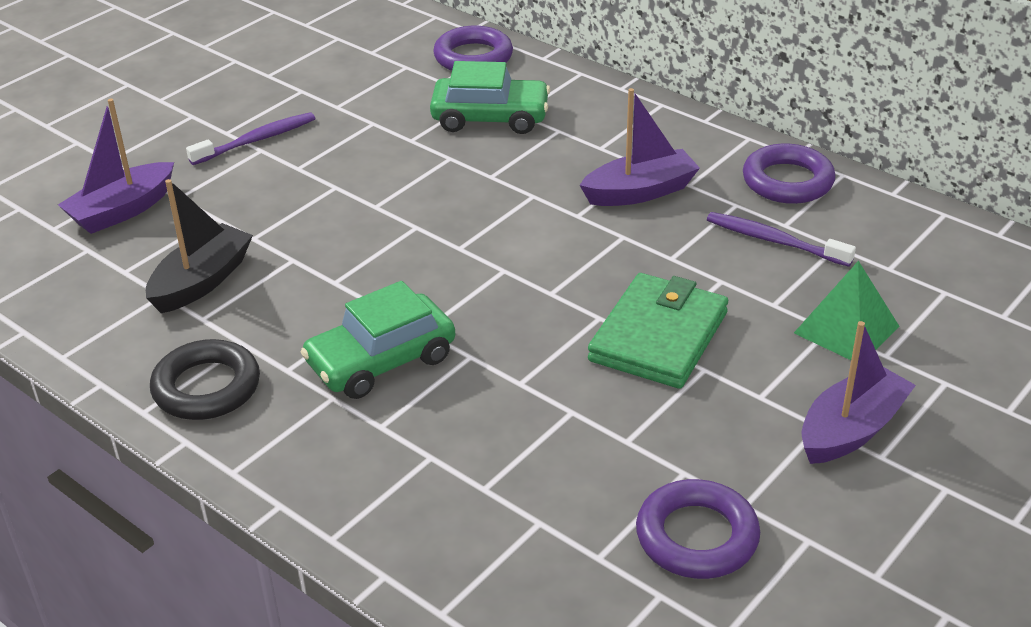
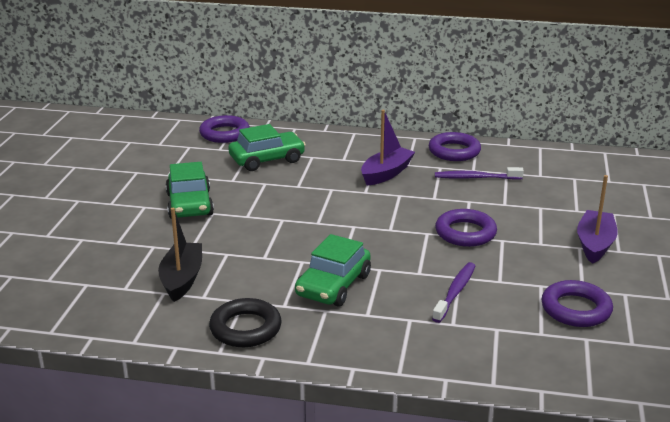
camera: 30 degrees left, 10 degrees down
purple boat [58,99,174,234] -> none
purple toothbrush [186,112,315,165] -> purple toothbrush moved to [432,262,476,323]
green wallet [588,273,728,389] -> purple ring [435,209,497,247]
green pyramid [794,261,899,360] -> none
none -> green car [166,162,214,219]

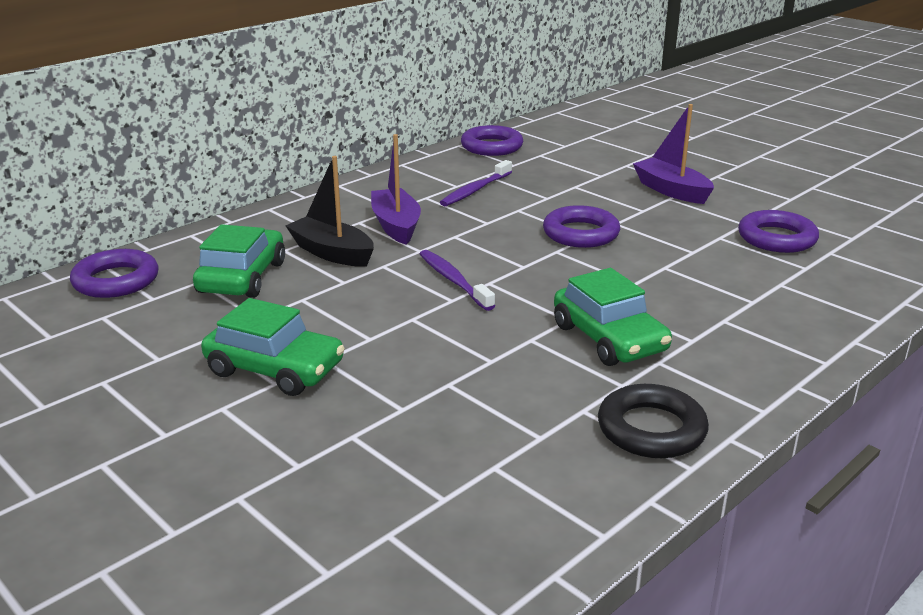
camera: 55 degrees left, 0 degrees up
black boat [158,208,202,302] -> black boat moved to [285,156,374,267]
purple ring [429,132,481,161] -> purple ring moved to [461,125,523,156]
purple toothbrush [432,262,476,323] -> purple toothbrush moved to [420,250,495,311]

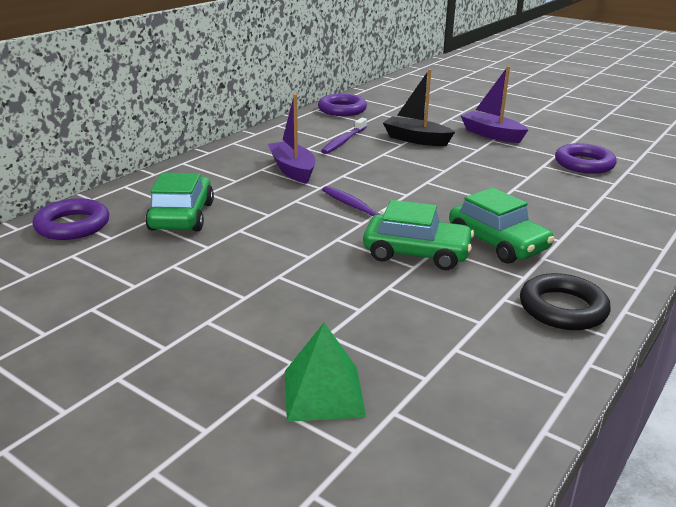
camera: 10 degrees left, 0 degrees up
green car [201,298,345,396] -> green car moved to [363,200,474,270]
black boat [285,156,374,267] -> black boat moved to [383,69,455,146]
purple ring [543,205,620,248] -> none
none -> green pyramid [285,323,366,422]

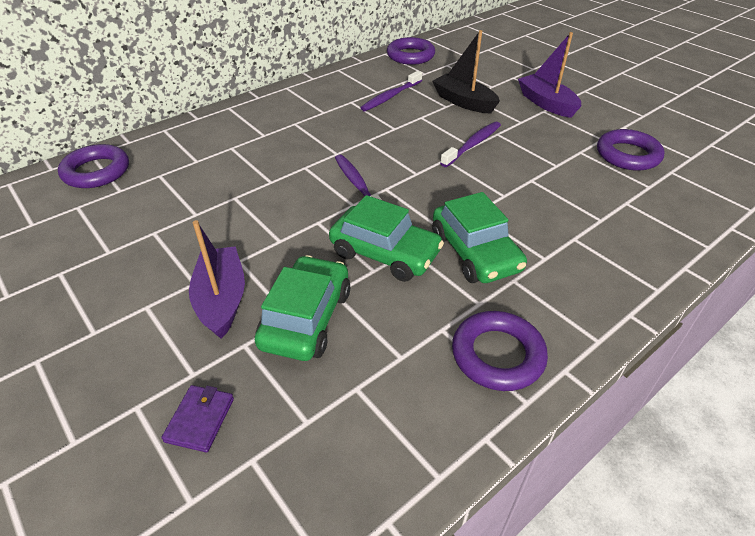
camera: 15 degrees right, 15 degrees up
green car [145,173,214,231] -> green car moved to [255,255,350,361]
purple boat [268,94,315,184] -> purple boat moved to [189,220,245,339]
green pyramid [285,323,366,422] -> purple wallet [161,385,234,452]
black ring [520,273,611,330] -> purple ring [452,311,548,391]
none -> purple toothbrush [440,122,501,167]

